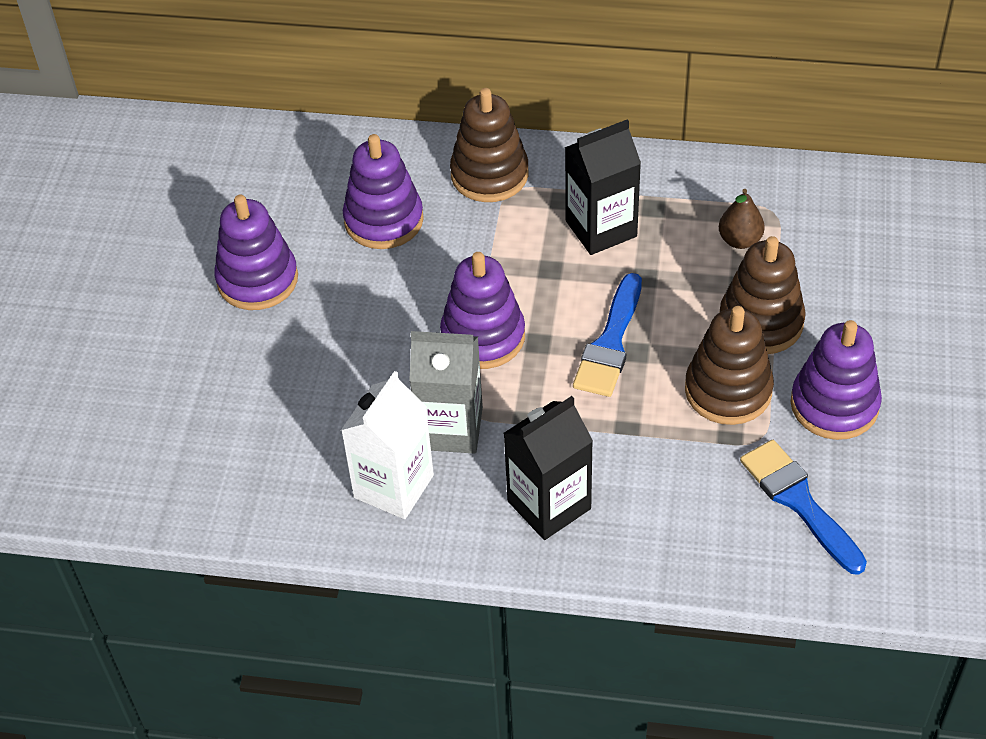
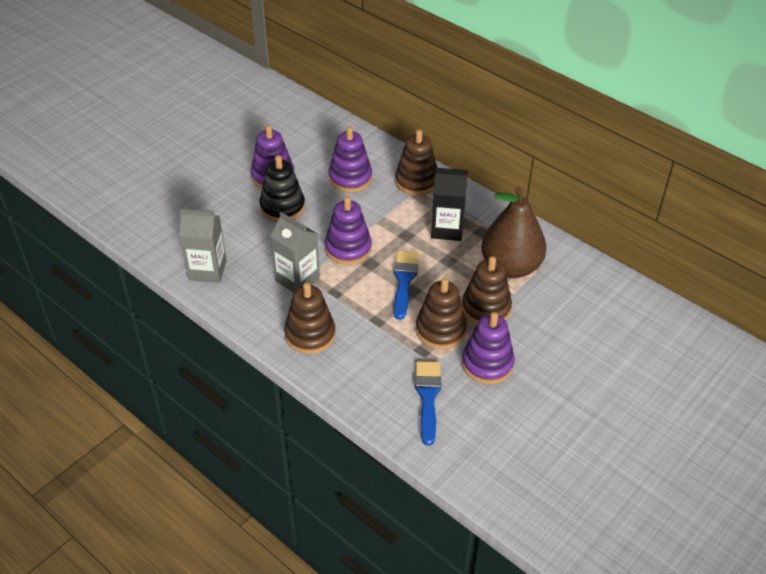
camera: 30 degrees right, 5 degrees down
white carton [341,371,434,519] -> none
black carton [503,396,593,540] -> brown stacking toy [284,283,336,354]
blue brush [573,273,642,397] -> blue brush turned 135 degrees clockwise [394,250,419,320]
brown pear [719,189,765,249] -> brown pear [481,186,547,278], size x2.40
none -> grey carton [179,208,227,283]
none -> black stacking toy [259,155,305,222]

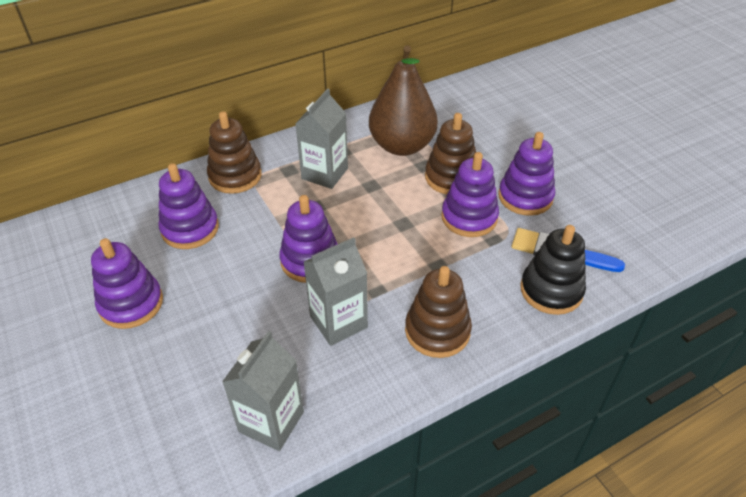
camera: 70 degrees left, 0 degrees up
black stacking toy [259,155,305,222] -> black stacking toy moved to [520,225,586,315]
blue brush [394,250,419,320] -> none
brown stacking toy [416,278,467,349] -> purple stacking toy [441,152,499,237]
black carton [431,168,468,241] -> grey carton [295,89,348,189]

